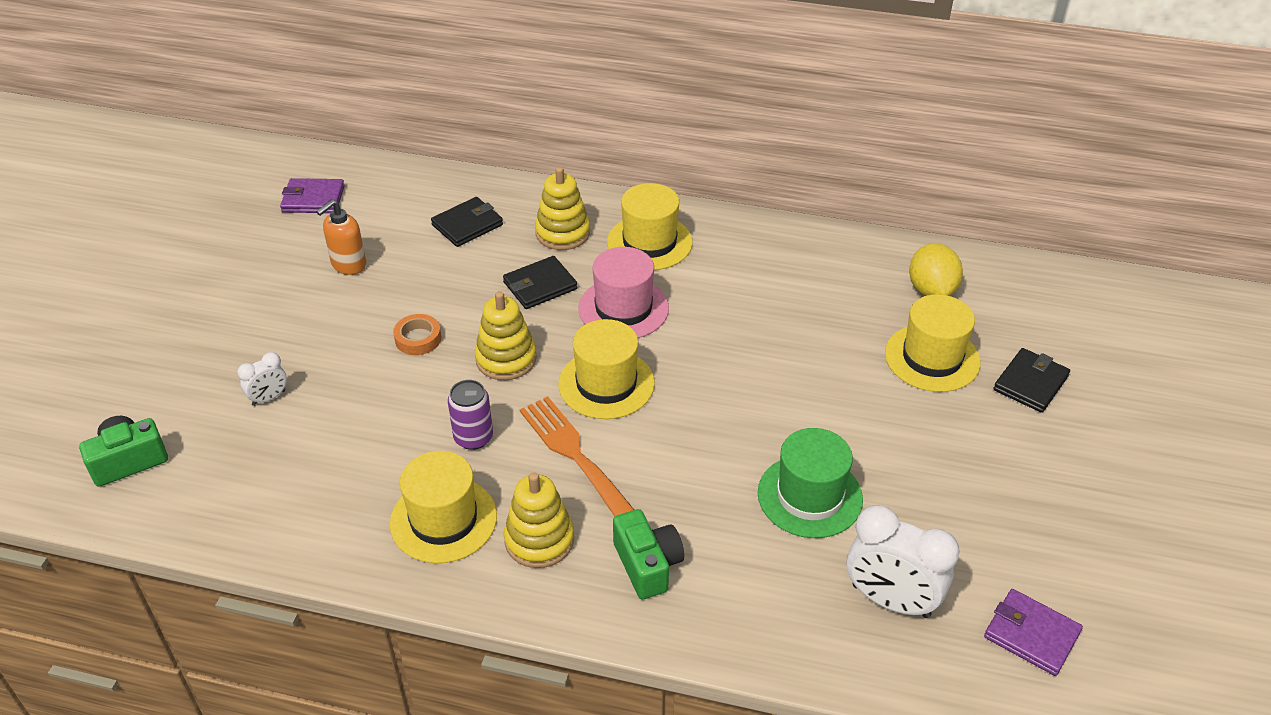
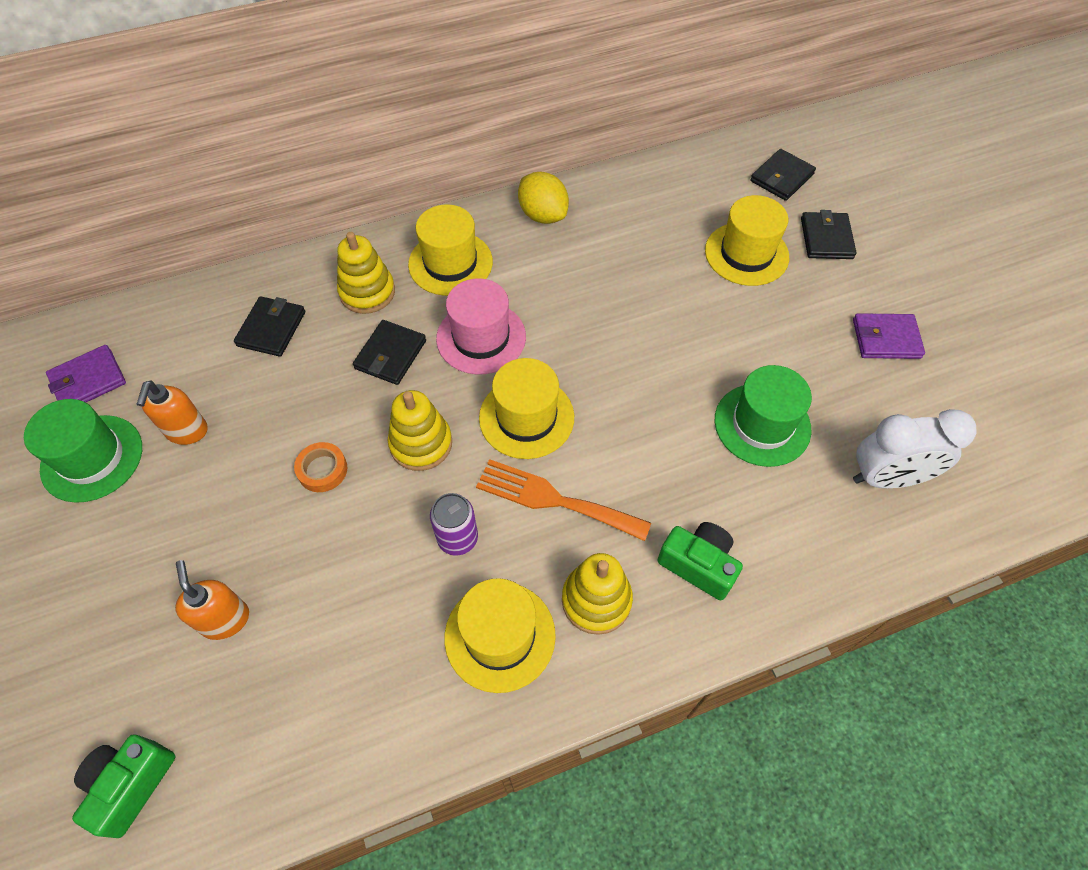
camera: 35 degrees left, 15 degrees up
white clock [238,352,287,406] -> orange soap dispenser [175,560,249,640]
yellow lemon [909,243,963,296] -> yellow lemon moved to [518,172,569,224]
purple wallet [984,589,1083,676] -> purple wallet moved to [853,313,925,359]
none -> green hat [24,399,142,503]
none -> black wallet [750,149,816,201]

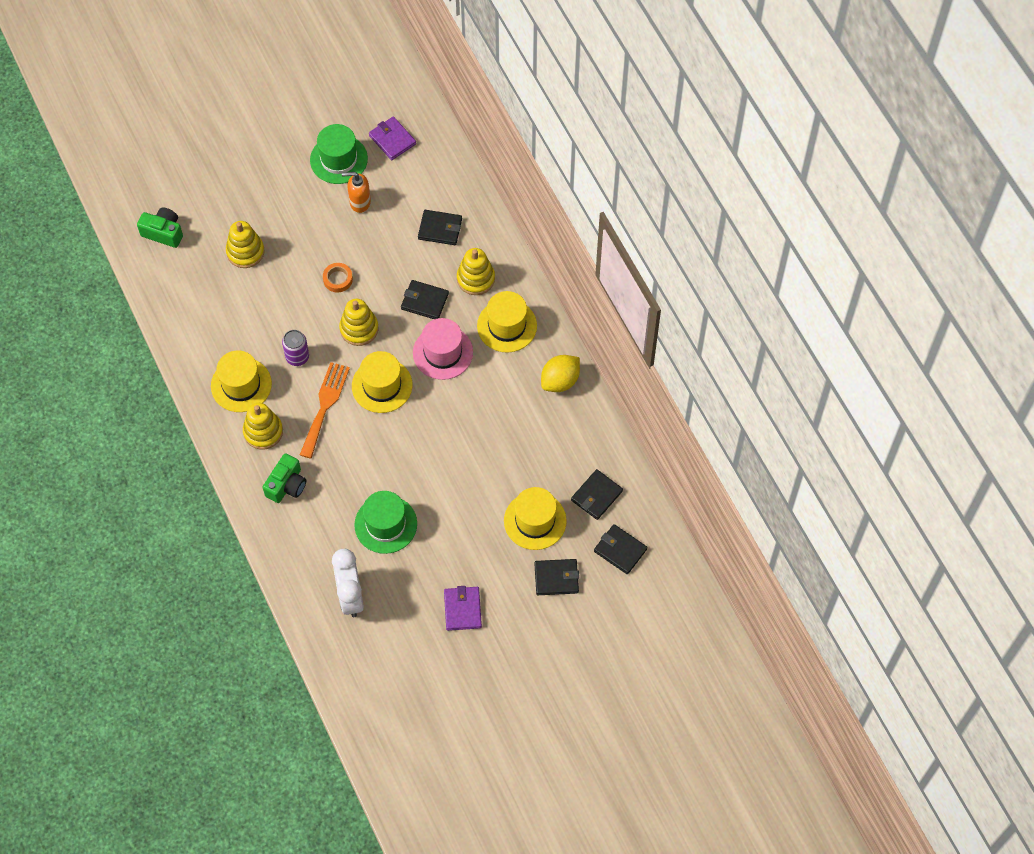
camera: 85 degrees right, 5 degrees up
orange soap dispenser [175,560,249,640] -> yellow stacking toy [226,221,265,268]
none -> black wallet [571,469,623,520]

